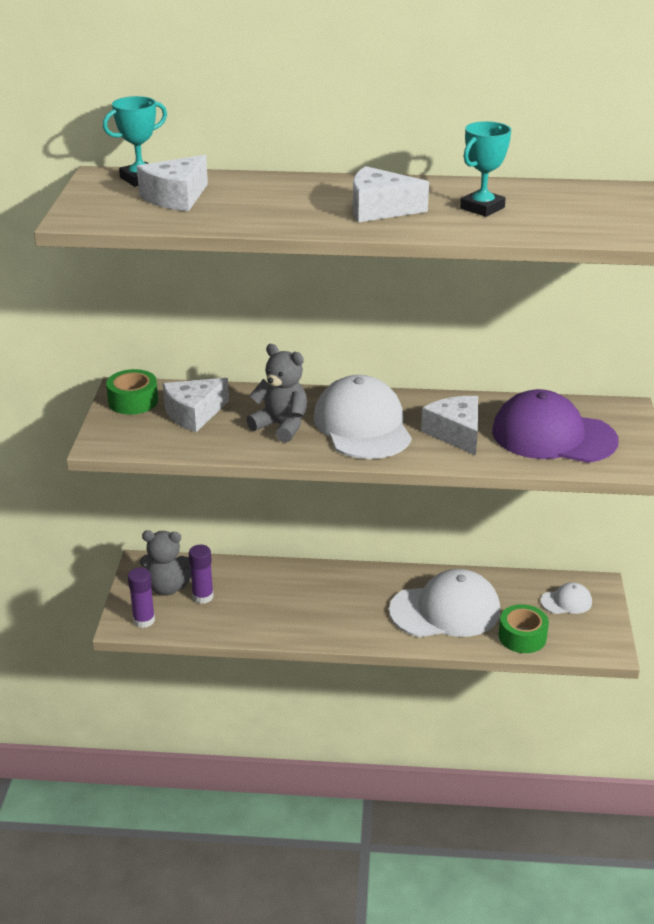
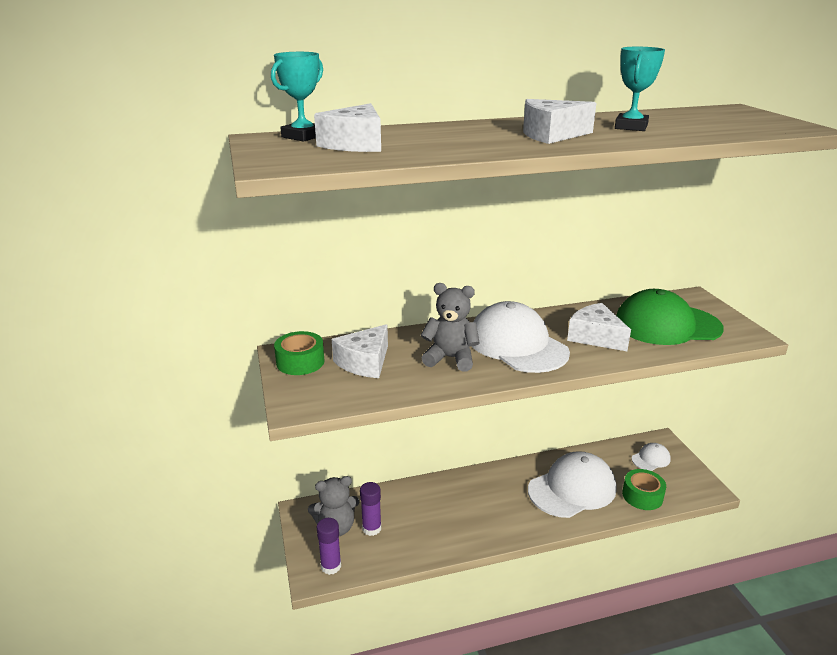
camera: 20 degrees left, 5 degrees down
purple cap [492,389,618,463] -> green cap [616,289,724,345]

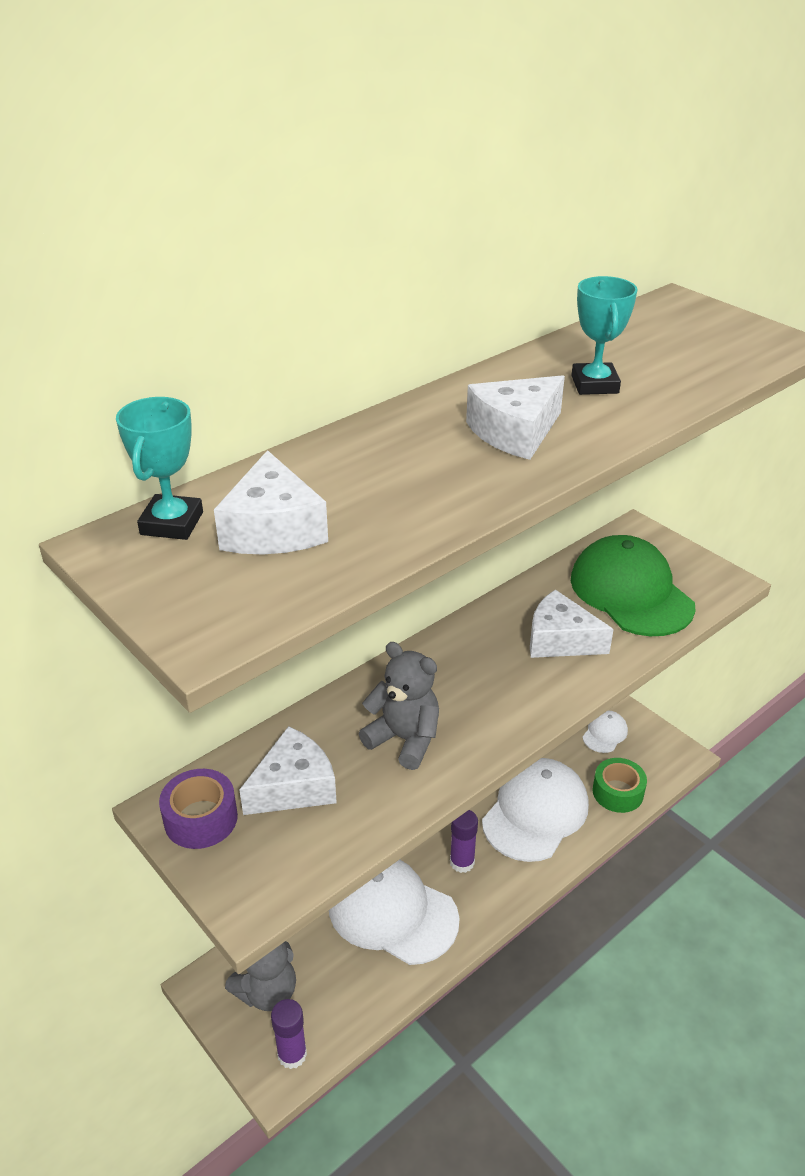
camera: 25 degrees left, 10 degrees up
green tape [274,331,324,375] -> purple tape [159,769,238,849]
white cheese [332,324,388,378] -> white cheese turned 135 degrees counterclockwise [239,726,337,815]
purple glue stick [360,482,381,536] -> purple glue stick moved to [450,810,478,873]
grey teddy bear [420,283,480,372] -> grey teddy bear turned 45 degrees clockwise [359,642,439,770]
white cap [471,301,570,373] -> white cap moved to [329,860,460,965]
green cap [616,289,724,345] -> green cap turned 90 degrees clockwise [571,535,696,636]

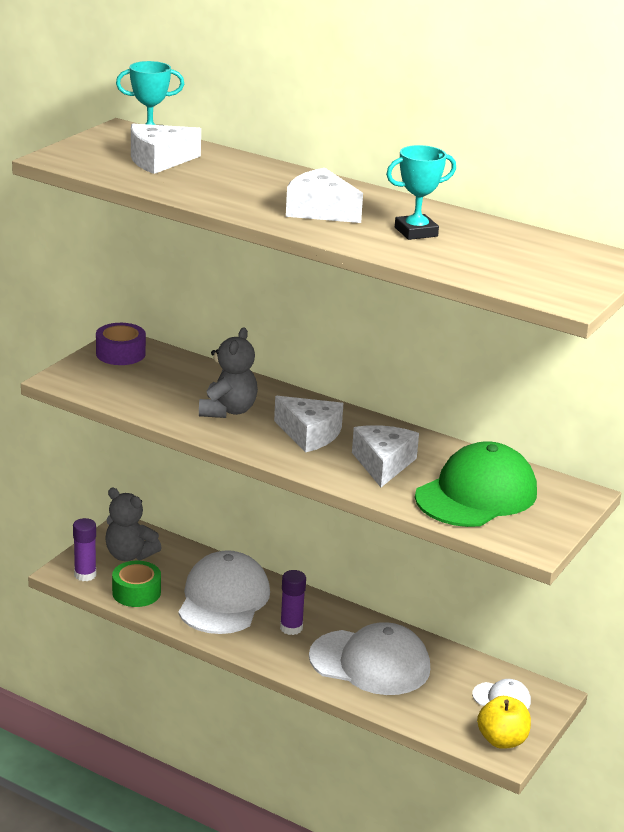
camera: 70 degrees right, 10 degrees down
white cheese [239,726,337,815] -> white cheese moved to [274,396,343,453]
green tape [593,758,647,813] -> green tape moved to [112,561,161,607]
none -> yellow apple [477,696,531,749]

